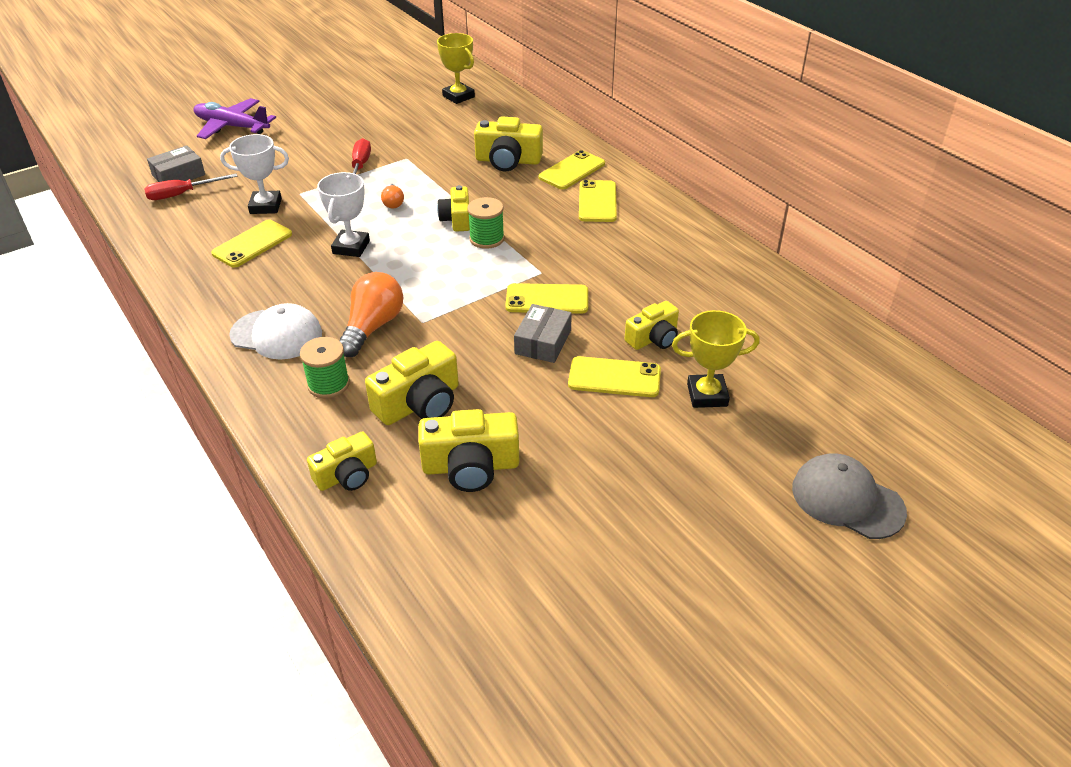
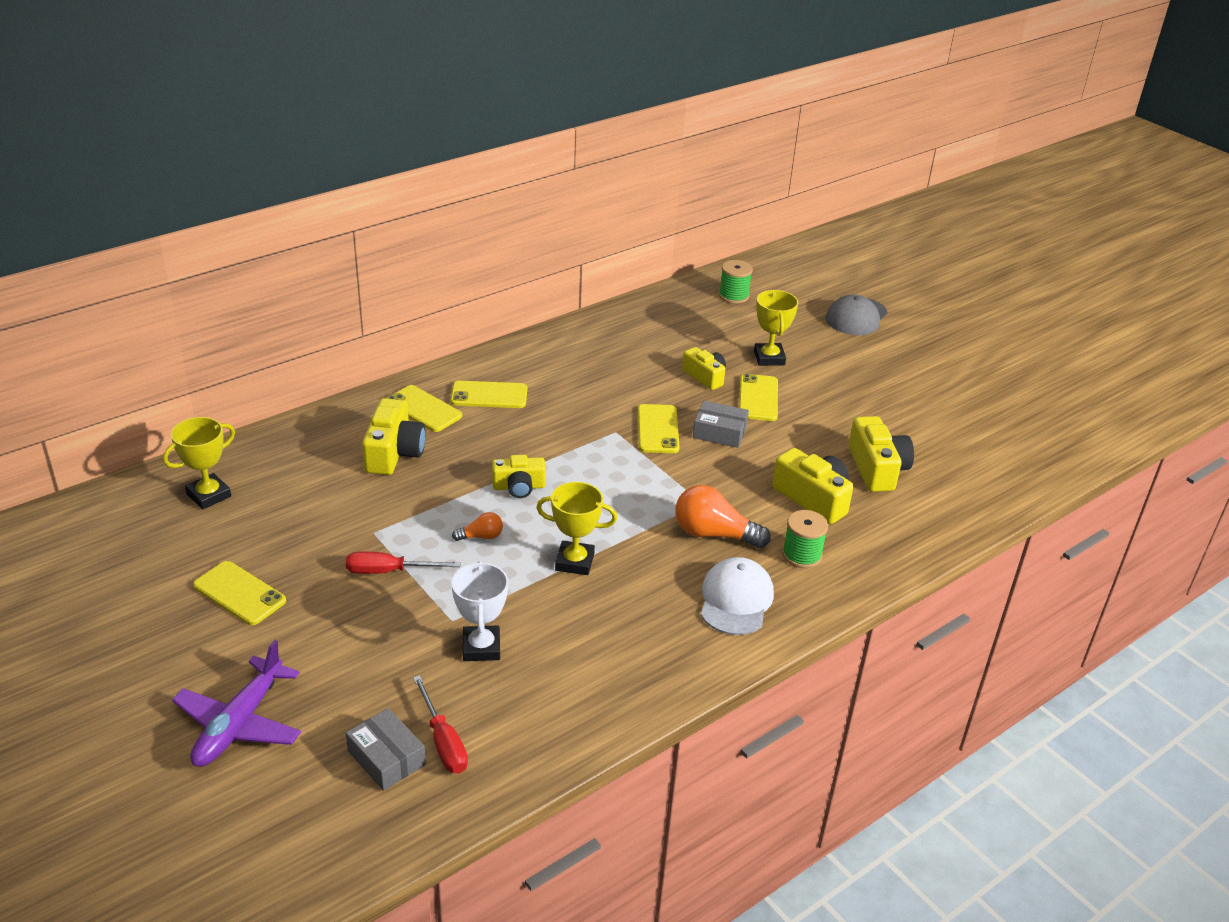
camera: 95 degrees left, 5 degrees down
yellow phone [211,220,292,267] -> yellow phone moved to [193,561,286,625]
yellow camera [307,431,377,491] -> none
white trophy [317,172,370,257] -> yellow trophy [536,482,617,575]
green spool [467,197,505,249] -> green spool moved to [719,260,753,304]

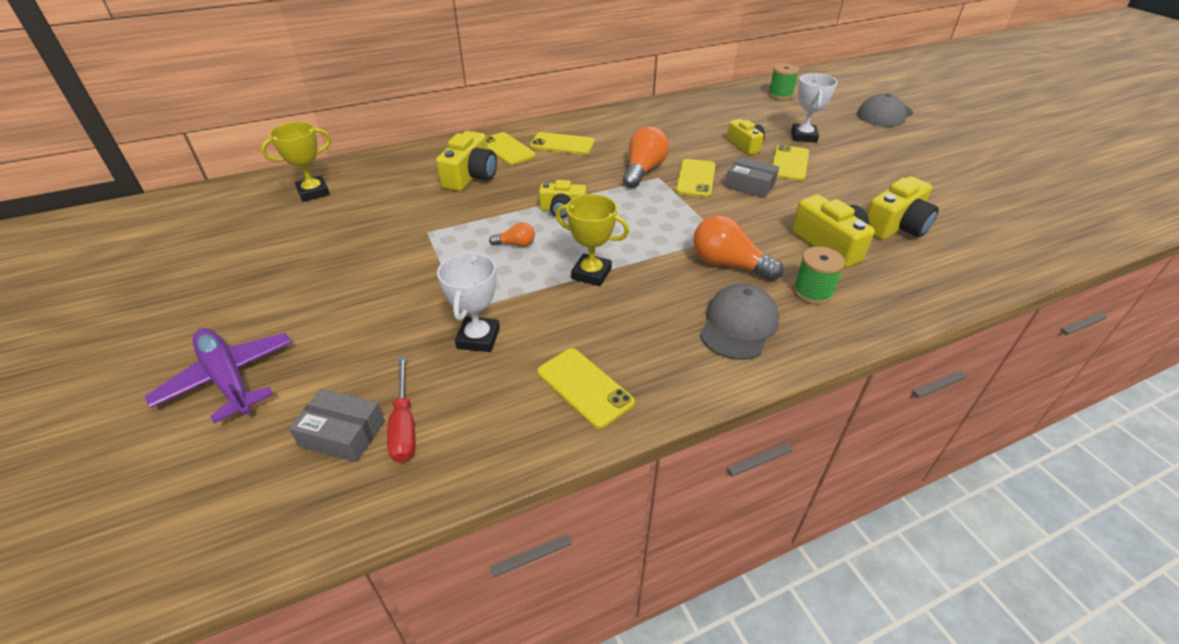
camera: 15 degrees right, 5 degrees up
purple plane [172,640,301,767] -> purple plane turned 105 degrees clockwise [145,328,292,423]
yellow phone [193,561,286,625] -> yellow phone moved to [537,348,635,429]
red screwdriver [346,551,461,574] -> none
grey box [346,708,426,791] -> grey box turned 45 degrees counterclockwise [289,389,385,462]
white cap [701,557,774,635] -> grey cap [700,284,779,360]
yellow trophy [754,290,798,366] -> white trophy [791,73,838,143]
yellow camera [849,416,914,492] -> yellow camera turned 45 degrees clockwise [867,176,939,240]
none -> orange light bulb [623,126,669,188]

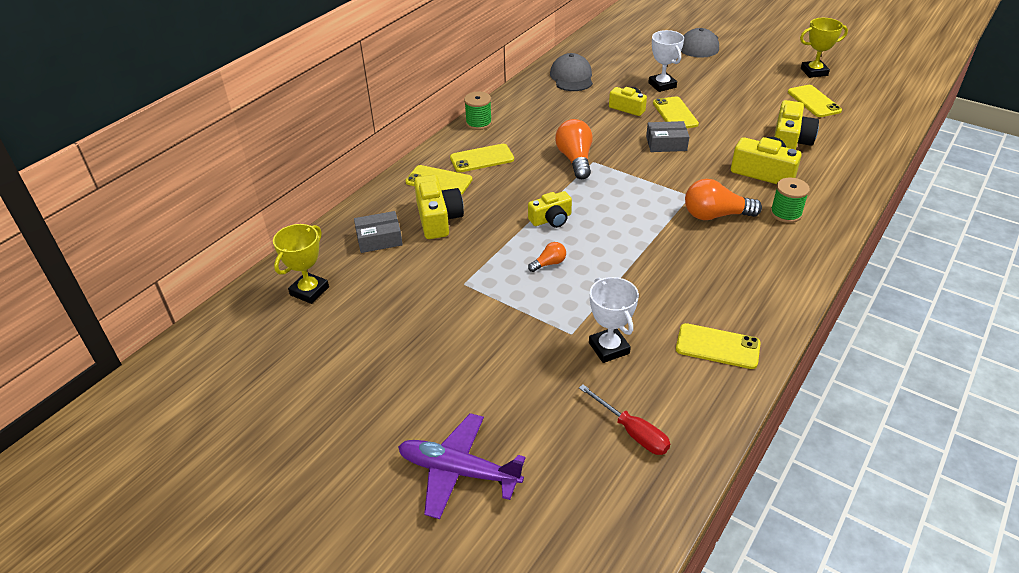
camera: 30 degrees left, 0 degrees up
grey box [289,389,385,462] -> grey box moved to [354,211,403,253]
yellow trophy [555,194,629,286] -> yellow trophy moved to [800,18,848,78]
yellow phone [676,159,716,197] -> yellow phone moved to [788,85,842,117]
grey cap [700,284,779,360] -> grey cap moved to [550,53,593,91]
green spool [768,64,799,100] -> green spool moved to [464,91,492,130]

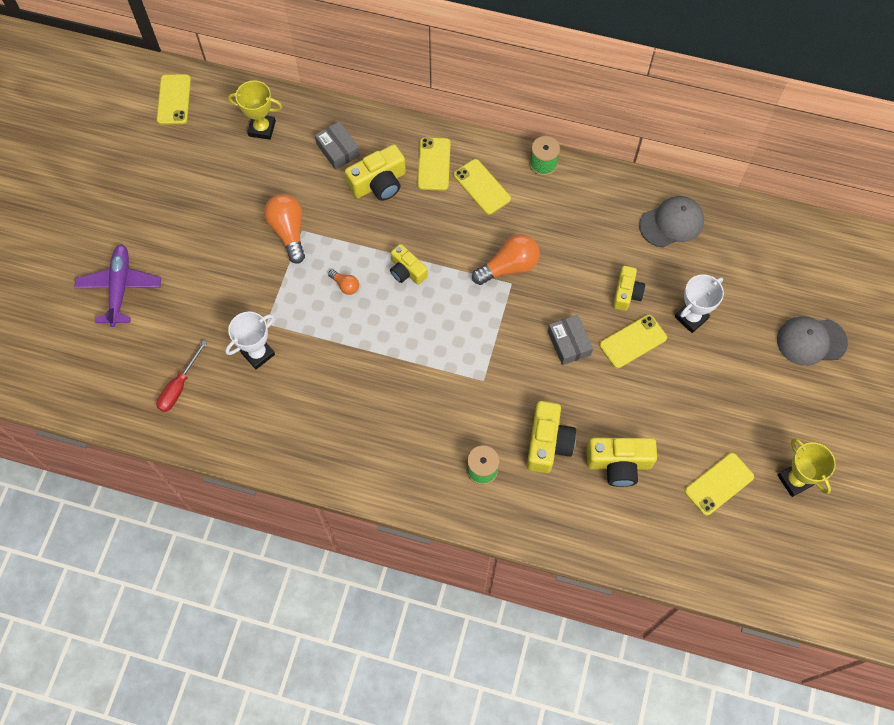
camera: 70 degrees right, 25 degrees up
yellow phone [676,323,761,369] -> yellow phone moved to [157,74,191,124]
orange light bulb [685,179,762,220] -> orange light bulb moved to [264,194,305,264]

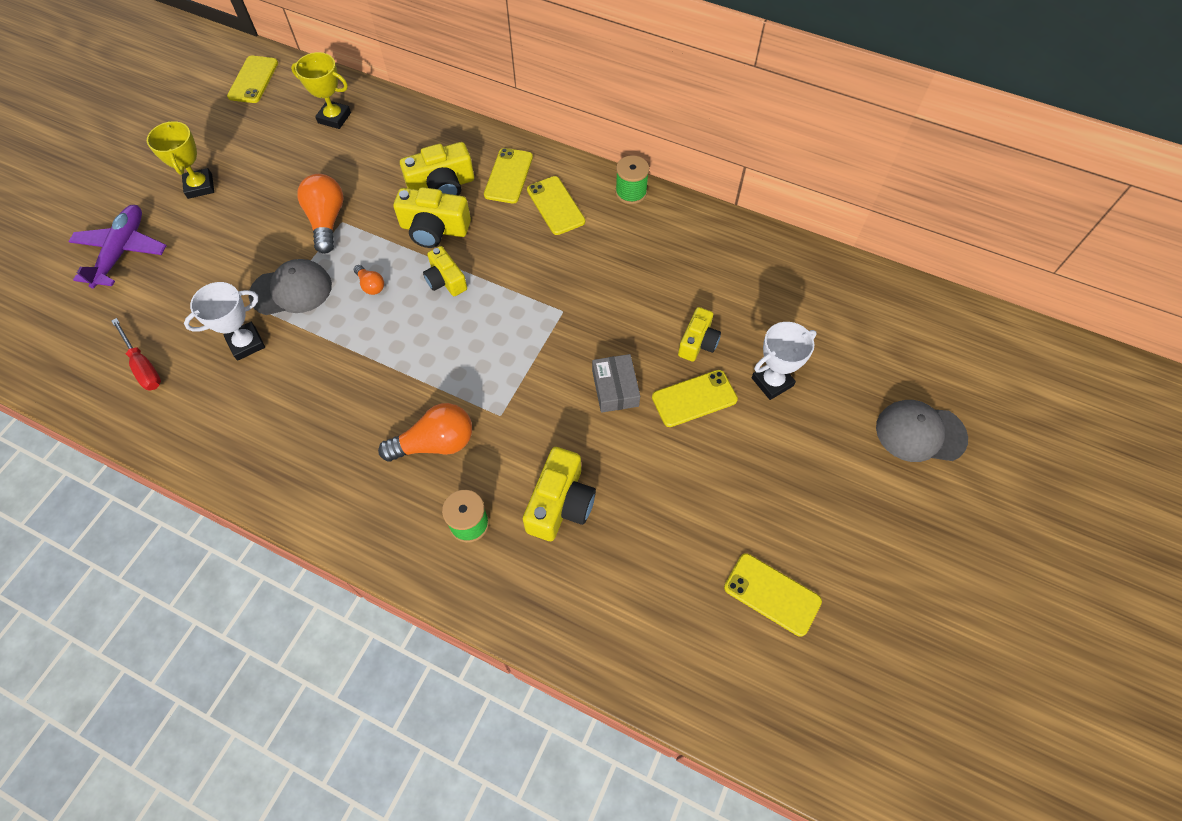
camera: 10 degrees right, 5 degrees down
red screwdriver [156,340,207,412] -> red screwdriver turned 75 degrees counterclockwise [111,318,161,391]
grey box [315,121,360,170] -> none
orange light bulb [472,234,540,285] -> orange light bulb moved to [378,403,472,462]
yellow camera [586,438,657,487] -> yellow camera moved to [394,187,471,248]
grey cap [639,196,704,247] -> grey cap moved to [249,259,332,315]
yellow phone [685,453,754,516] -> yellow phone turned 60 degrees clockwise [724,553,822,637]
yellow trophy [777,438,836,497] -> yellow trophy moved to [147,121,214,199]

